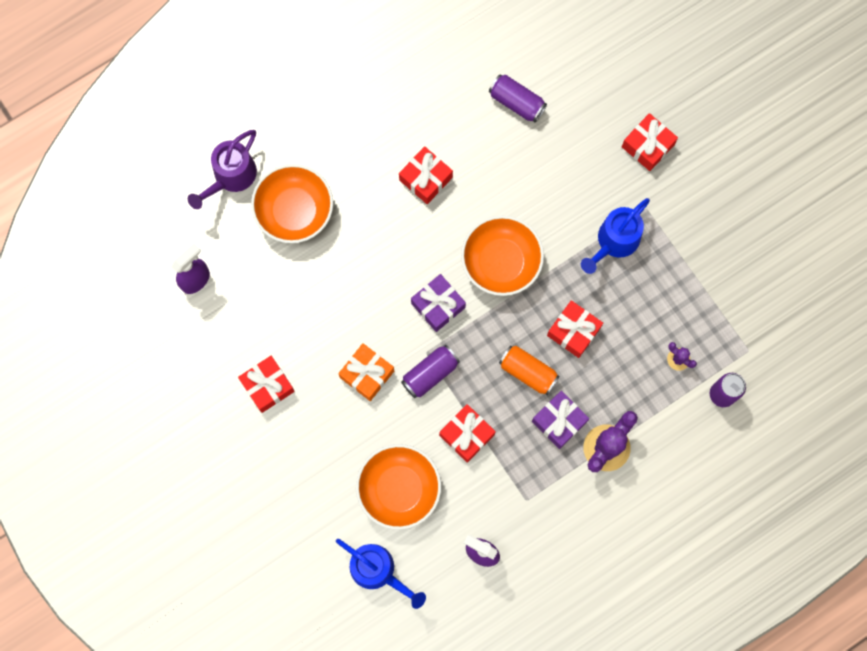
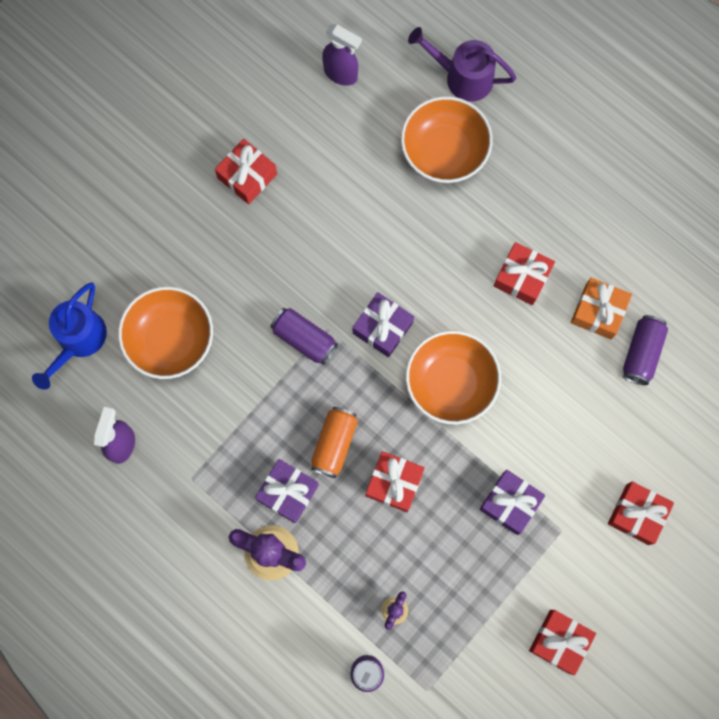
camera: 75 degrees right, 0 degrees up
orange gift [338,343,394,401] -> orange gift moved to [571,278,632,339]
red gift [439,404,496,463] -> red gift moved to [529,610,596,676]
blue watering can [581,198,650,274] -> purple gift [479,470,545,535]

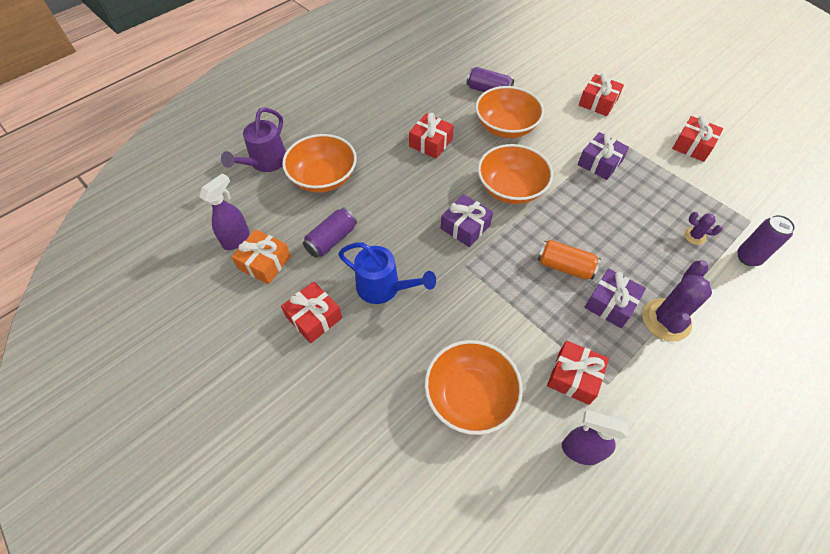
camera: 85 degrees left, 20 degrees down
blue watering can [32,282,107,390] -> blue watering can moved to [338,242,436,304]
purple can [270,308,338,365] -> purple can moved to [303,207,357,258]
red gift [366,451,425,512] -> red gift moved to [547,340,609,405]
orange gift [571,278,632,339] -> orange gift moved to [232,229,291,284]
none -> orange bowl [475,86,544,138]

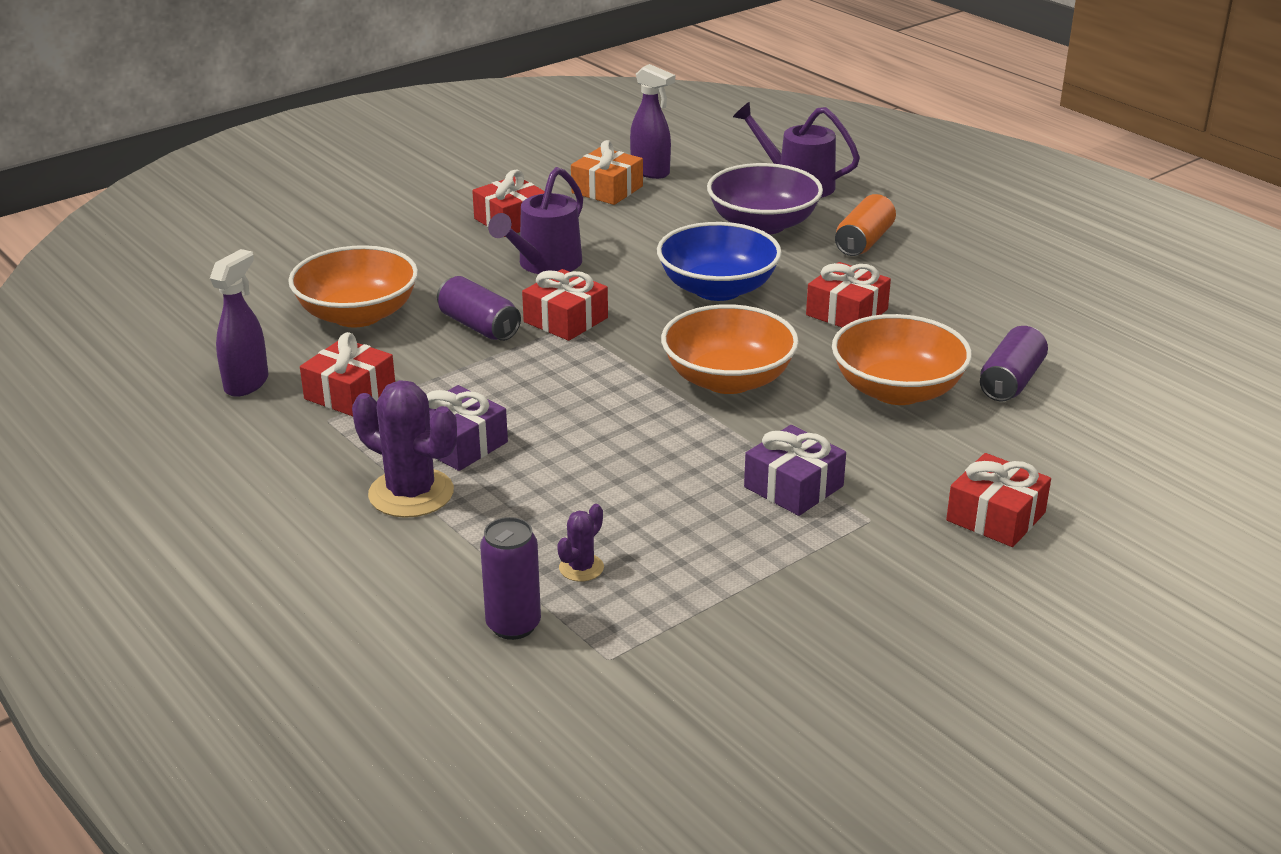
camera: 95 degrees right, 25 degrees down
orange bowl [282,134,357,193] -> purple bowl [707,163,823,235]
purple can [303,207,357,258] -> purple can moved to [437,276,521,341]
blue watering can [338,242,436,304] -> purple watering can [488,167,583,274]
purple gift [441,194,493,247] -> none
orange can [537,240,601,280] -> orange can moved to [835,194,896,256]
red gift [672,116,723,162] -> red gift moved to [522,269,608,341]
none -> blue bowl [657,222,782,301]

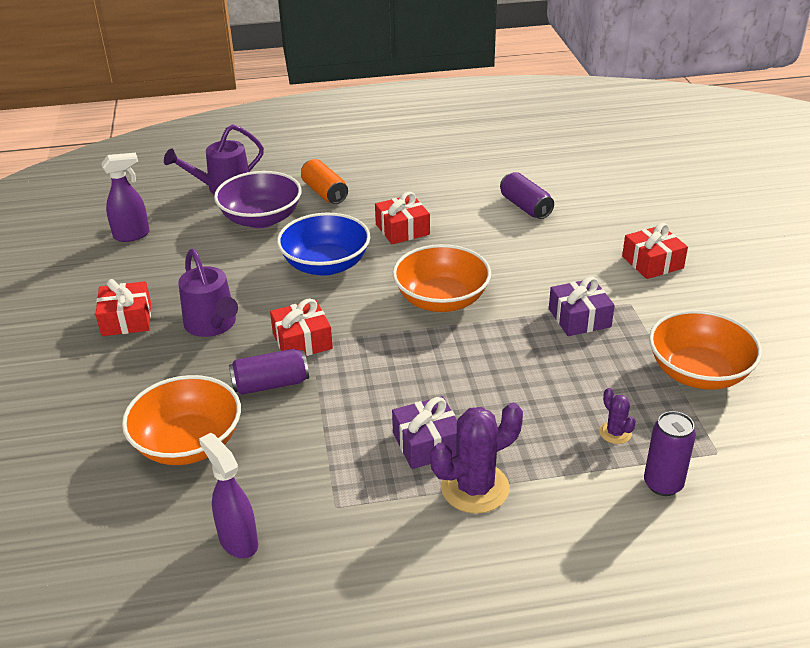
camera: 60 degrees left, 5 degrees up
red gift [300,332,395,416] -> none
orange gift [571,140,643,205] -> none
orange bowl [832,314,972,405] -> orange bowl moved to [649,310,762,390]

